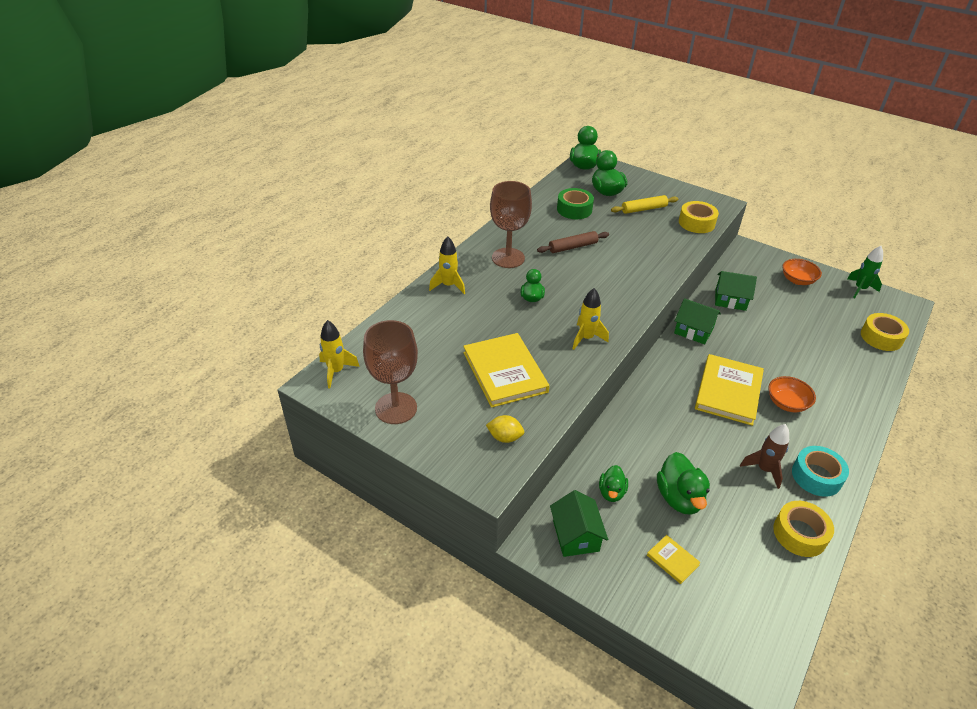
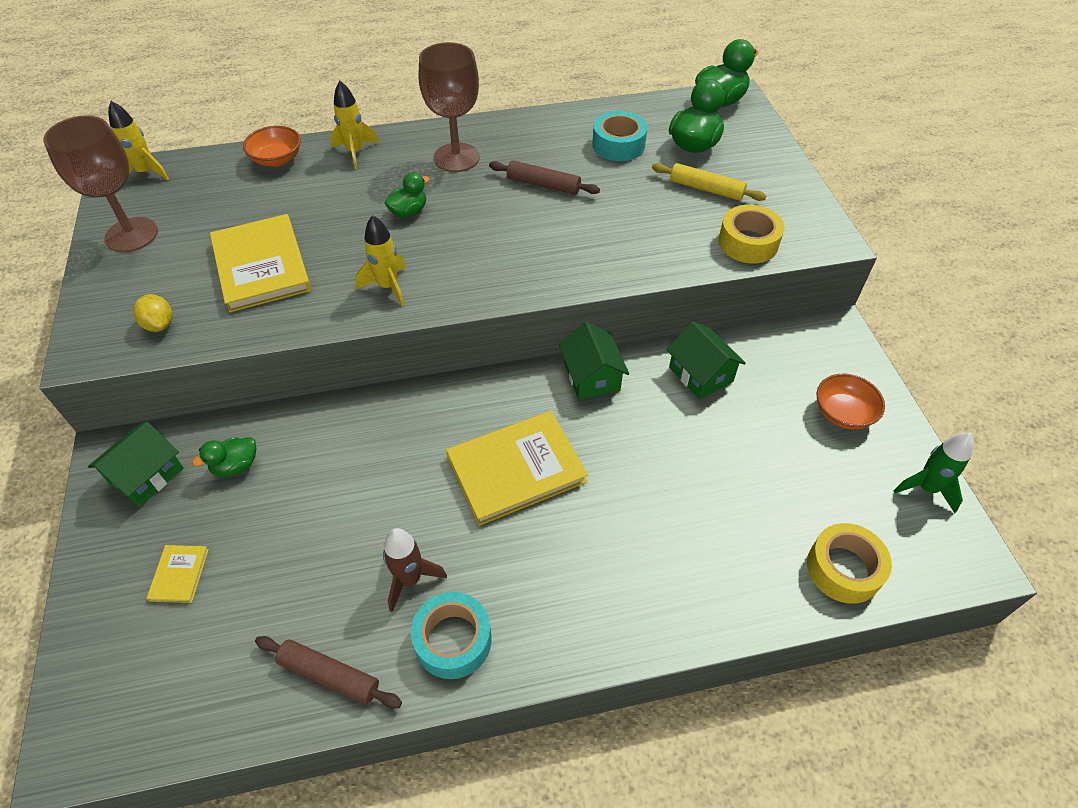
camera: 45 degrees right, 10 degrees up
yellow book [463,333,549,408] -> yellow book turned 45 degrees counterclockwise [210,214,311,312]
green tape [557,188,594,219] -> turquoise tape [592,111,648,161]
green duck [657,452,710,515] -> none
orange bowl [768,376,816,412] -> orange bowl moved to [243,126,301,167]
yellow tape [773,501,834,557] -> brown rolling pin [255,636,402,709]

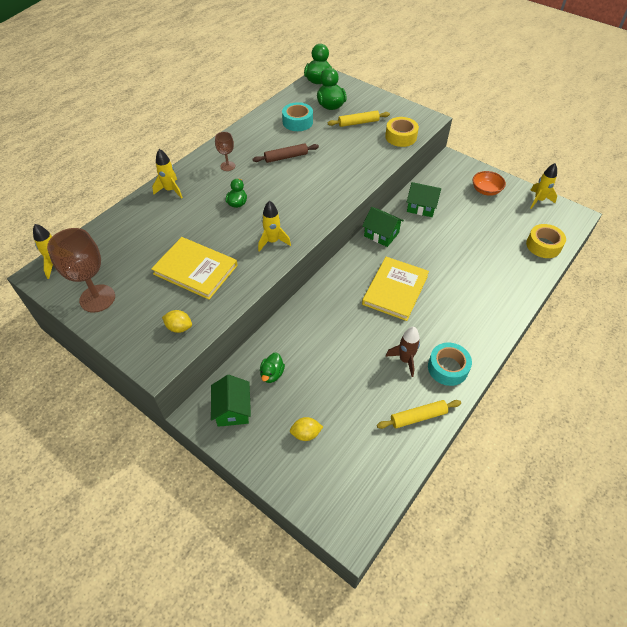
camera: 40 degrees left, 0 degrees up
yellow book [146,545,209,603] -> yellow lemon [290,417,323,441]
orange bowl [243,126,301,167] -> none
brown rolling pin [255,636,402,709] -> yellow rolling pin [377,400,461,429]
brown goblet [419,42,480,172] -> brown goblet [215,132,235,171], size x0.53
green rocket [894,433,974,513] -> yellow rocket [530,163,557,209]

